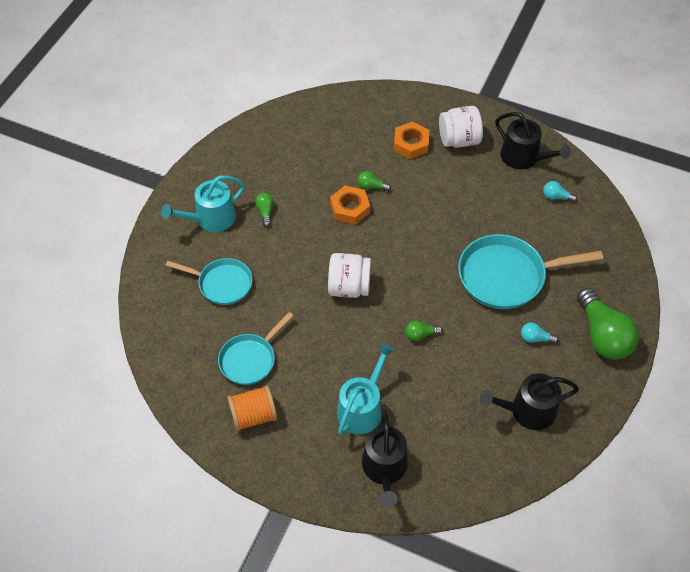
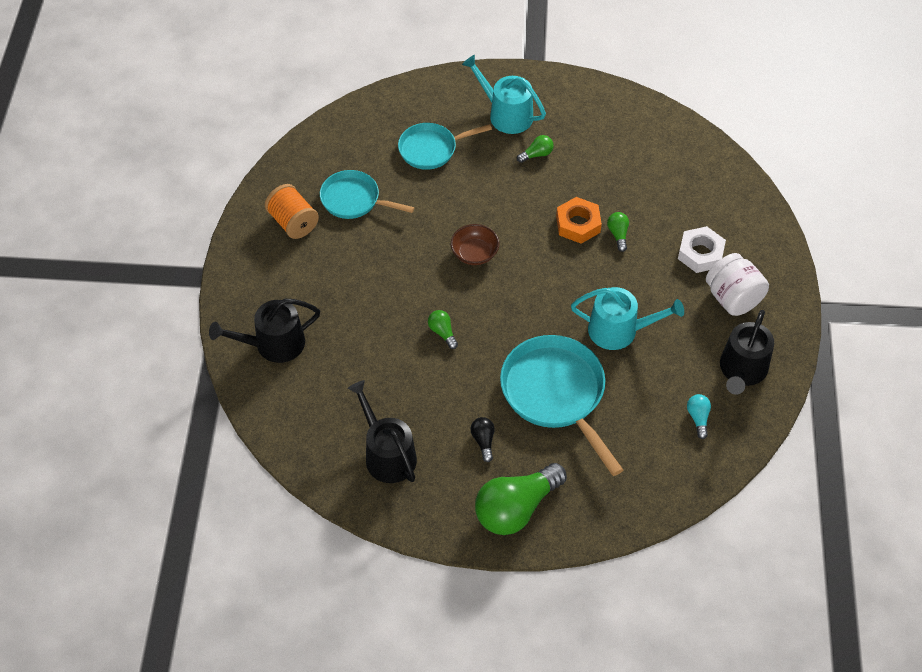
camera: 70 degrees right, 0 degrees up
turquoise pan [165,258,253,305] -> turquoise pan turned 75 degrees clockwise [398,123,492,170]
white jar [328,253,371,298] -> brown bowl [451,224,499,265]
turquoise watering can [337,343,394,435] -> turquoise watering can moved to [571,287,684,350]
orange nut [394,122,429,159] -> white nut [678,226,726,273]
turquoise light bulb [521,322,559,344] -> black light bulb [470,417,495,462]

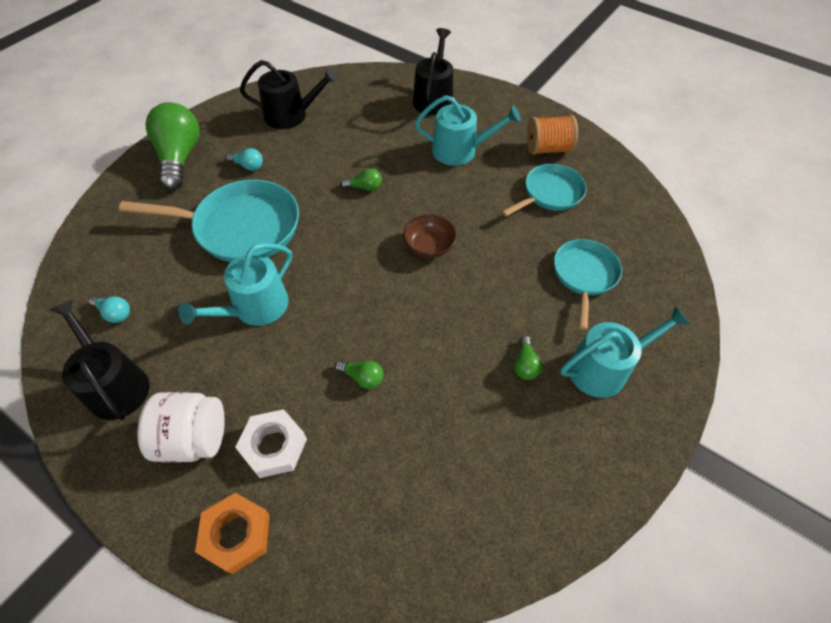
camera: 120 degrees right, 0 degrees up
black light bulb [470,417,495,462] -> turquoise light bulb [226,148,263,171]
orange nut [556,197,602,244] -> orange nut moved to [195,493,270,574]
none -> turquoise watering can [415,95,521,166]

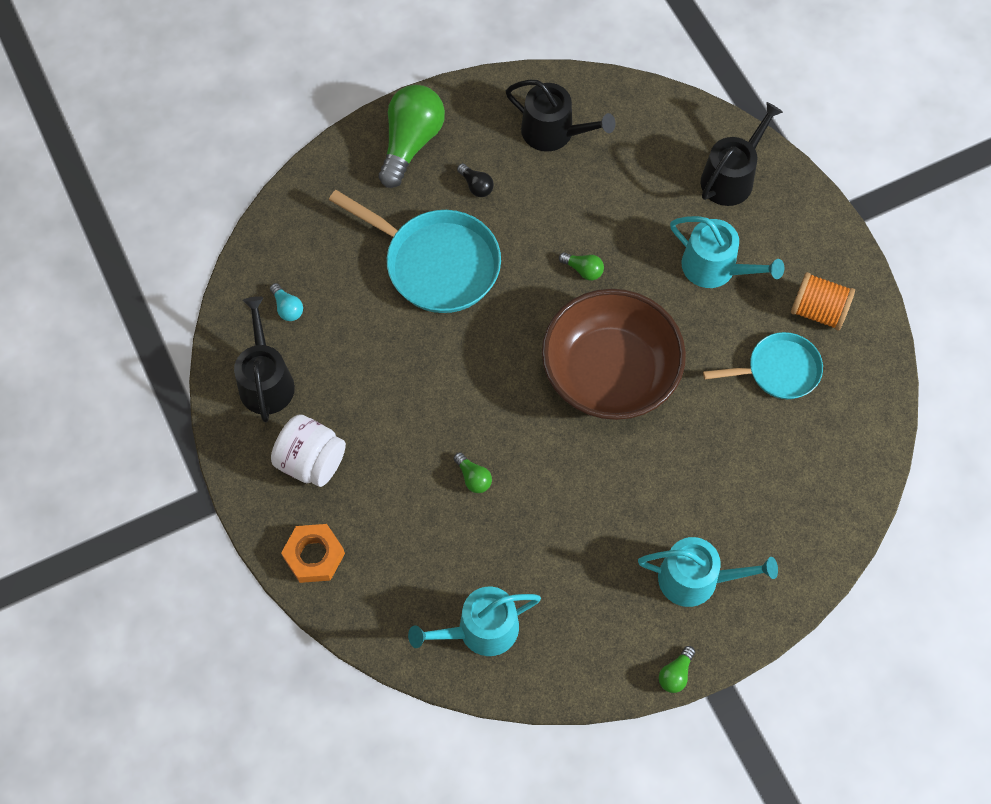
camera: 30 degrees right, 10 degrees up
turquoise watering can [178,243,292,326] -> turquoise watering can moved to [408,587,541,656]
turquoise light bulb [226,148,263,171] -> black light bulb [457,163,494,197]
white nut [235,409,307,478] -> none
brown bowl [404,215,457,258] -> brown bowl [542,289,686,420], size x2.41
green light bulb [514,336,542,380] -> green light bulb moved to [659,646,695,693]
turquoise pan [554,239,622,330] -> none

